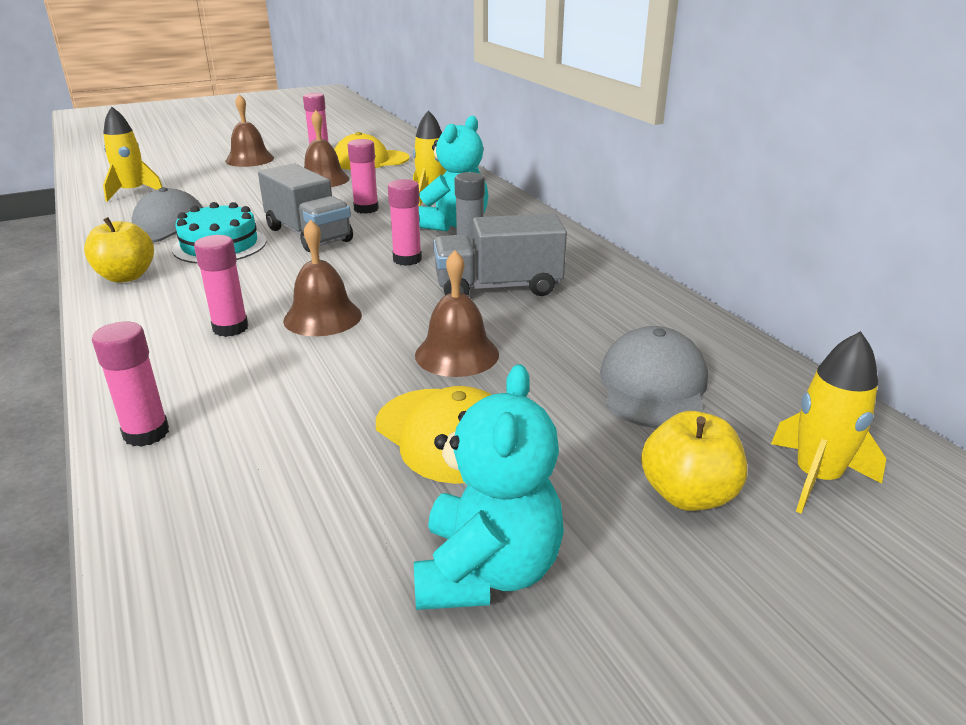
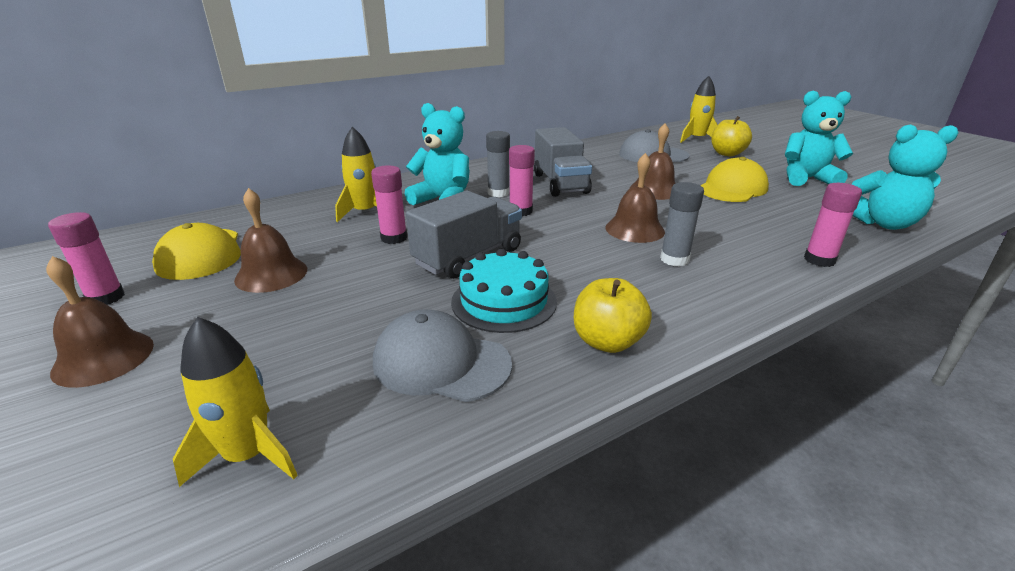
camera: 95 degrees left, 0 degrees up
pink glue stick [194,235,248,337] -> grey glue stick [660,182,704,267]
none -> turquoise teddy bear [852,124,959,230]

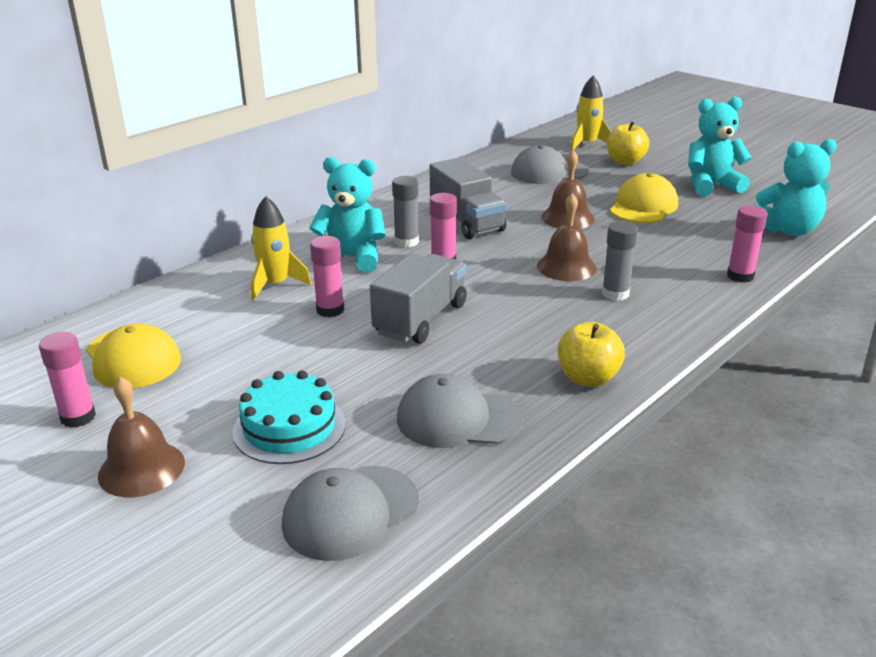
camera: 15 degrees left, 0 degrees up
yellow rocket [173,317,298,487] -> grey cap [282,466,419,561]
brown bell [234,188,307,293] -> none
turquoise cake [451,249,557,333] -> turquoise cake moved to [232,370,346,464]

